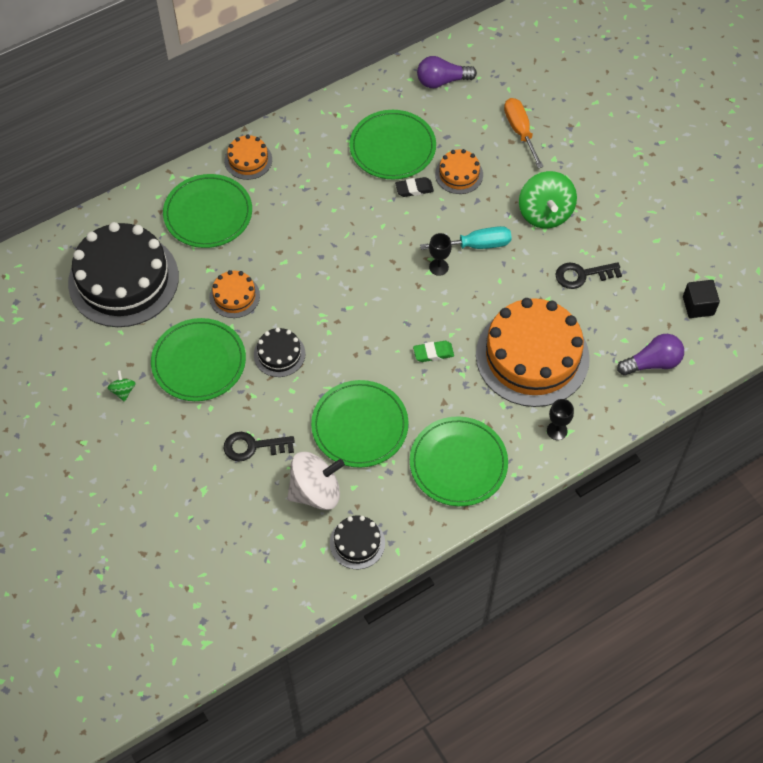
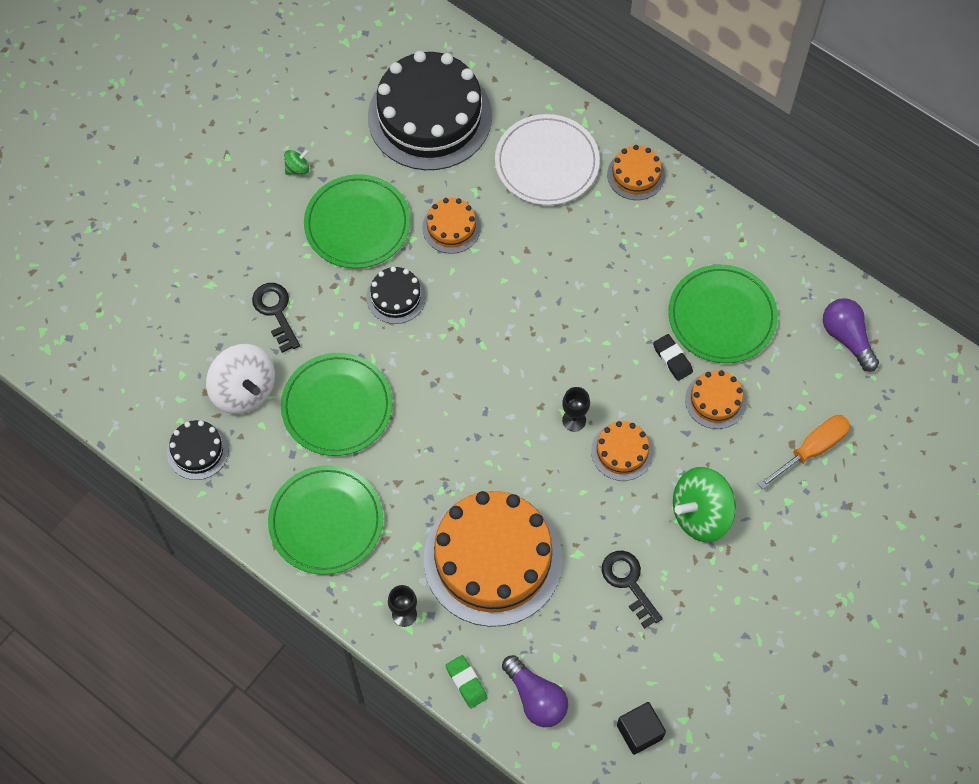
camera: 70 degrees right, 5 degrees up
green plate [163,174,252,248] -> white plate [495,114,600,205]
green eraser [413,341,454,362] -> green eraser moved to [445,655,488,708]
turquoise screwdriver [420,226,512,250] -> orange cake [591,421,653,481]

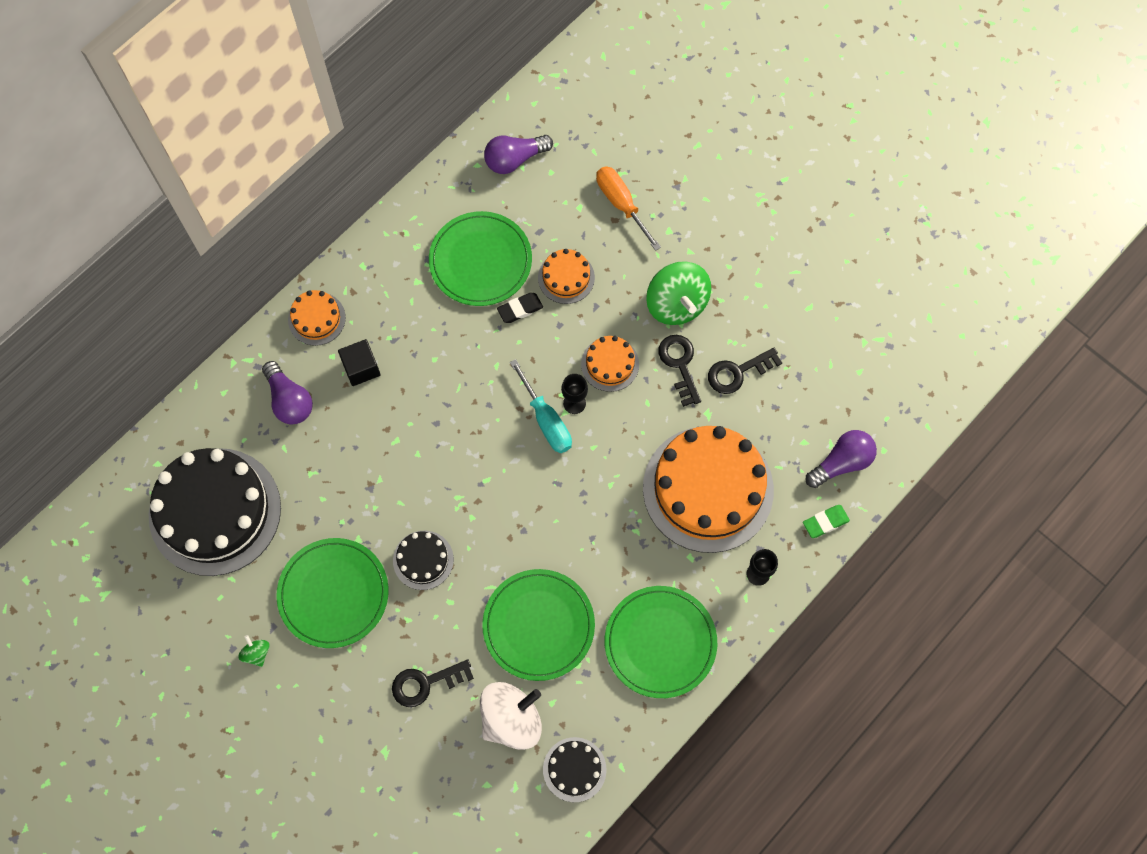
camera: 85 degrees left, 5 degrees up
orange cake [422,198,481,254] -> none
white plate [495,114,600,205] -> purple light bulb [262,361,313,424]
black cube [617,702,666,755] -> black cube moved to [338,339,381,386]
none -> turquoise screwdriver [510,359,572,453]
none -> black key [658,335,701,407]

